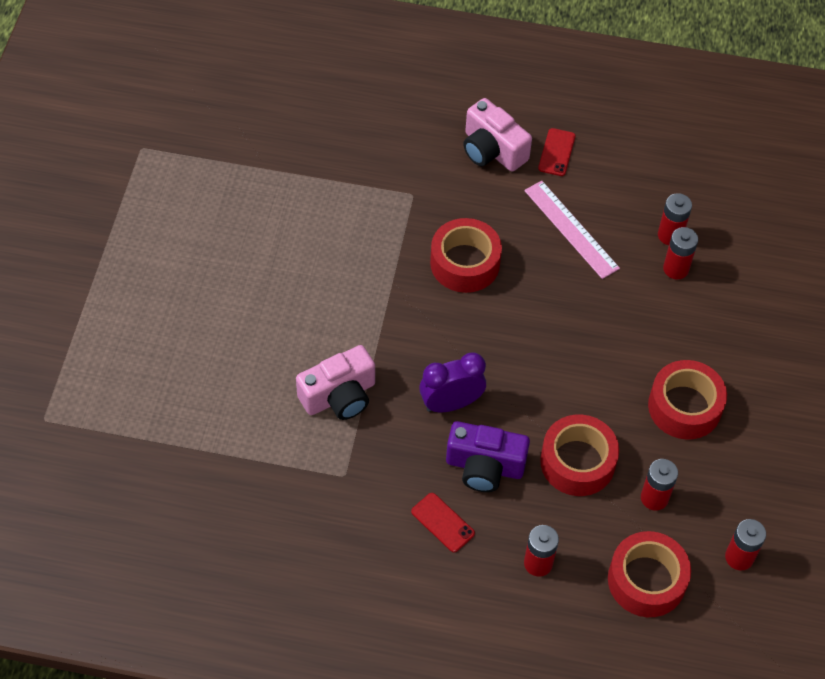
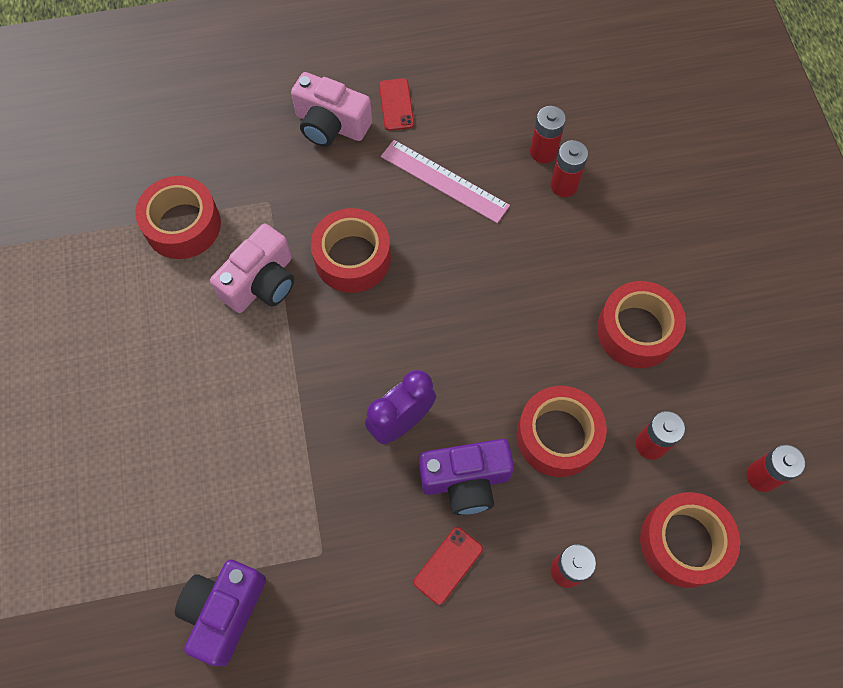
camera: 20 degrees left, 10 degrees up
pink camera [296,345,375,420] -> pink camera moved to [210,224,294,313]
red phone [411,493,475,552] -> red phone turned 75 degrees counterclockwise [413,527,483,605]
none -> red tape [135,176,221,259]
none -> purple camera [175,559,266,666]

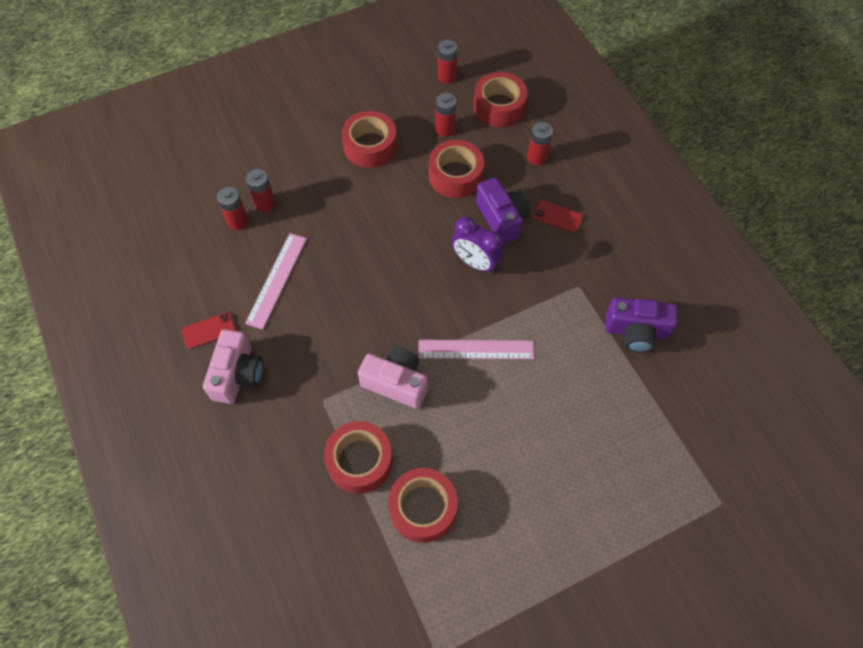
camera: 105 degrees left, 5 degrees down
red tape [311,208,391,293] -> red tape moved to [388,468,458,543]
none -> pink ruler [418,340,534,359]

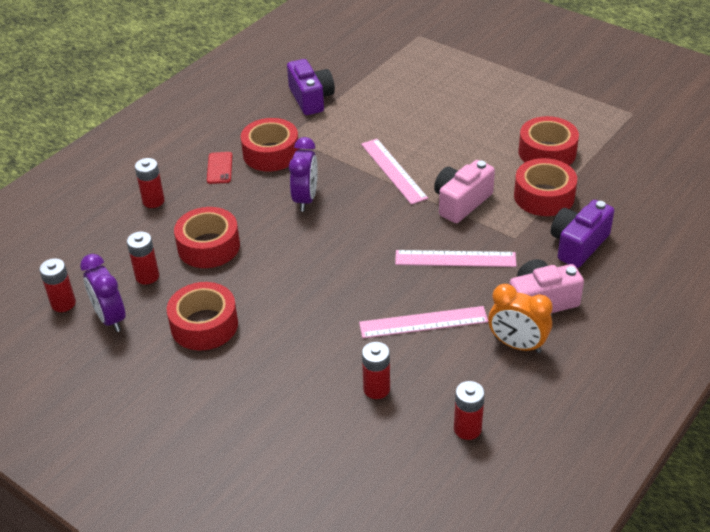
camera: 115 degrees left, 20 degrees down
red phone [182,312,236,349] -> orange clock [488,284,553,353]
red battery [246,169,276,212] -> red battery moved to [454,381,485,440]
pink camera [358,347,428,409] -> pink camera turned 45 degrees clockwise [434,160,495,223]
red tape [473,72,527,127] -> red tape moved to [241,118,299,171]
purple camera [476,177,530,244] -> purple camera moved to [551,200,614,268]
none -> purple clock [80,254,126,332]
none -> pink ruler [395,250,517,267]

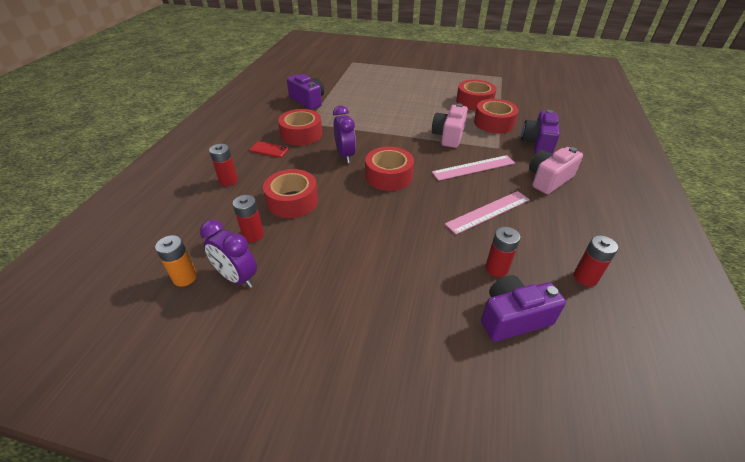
camera: 25 degrees left, 0 degrees up
red battery [39,258,76,312] -> orange battery [155,235,197,287]
red tape [167,282,238,350] -> red tape moved to [365,147,414,191]
red phone [207,152,232,184] -> red phone turned 45 degrees counterclockwise [249,141,289,158]
pink ruler [361,139,428,205] -> none
orange clock [488,284,553,353] -> none
none -> purple camera [481,275,566,342]

